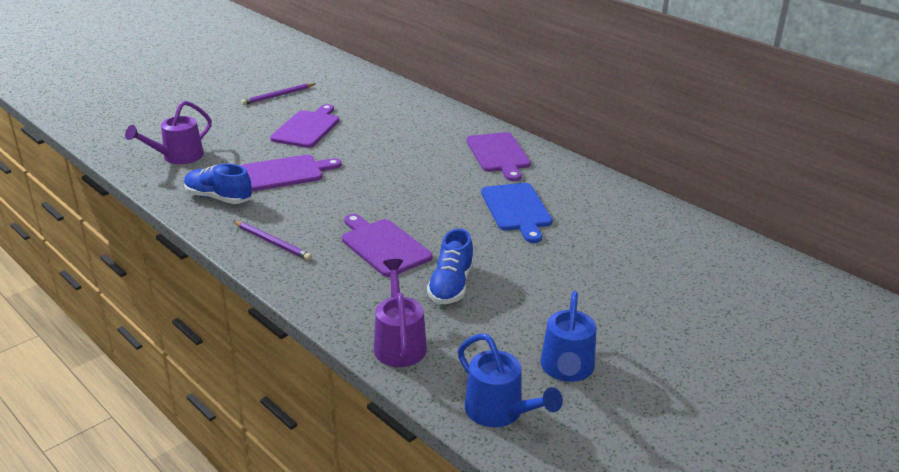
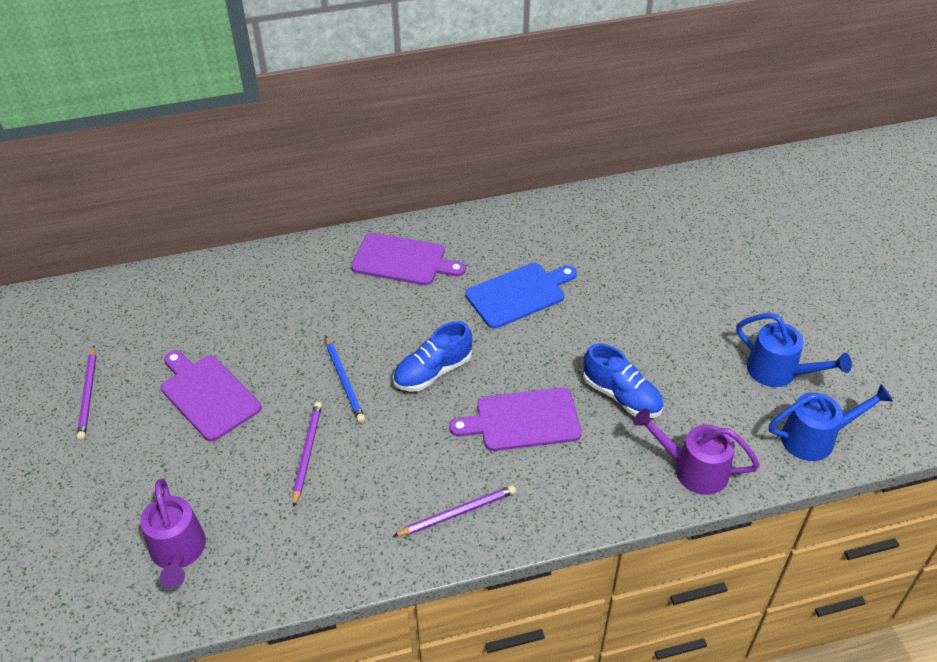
camera: 60 degrees left, 15 degrees up
blue shoe [184,163,252,204] -> blue shoe moved to [393,321,472,392]
purple cutting board [241,154,342,191] -> purple pencil [293,402,322,508]
blue cutting board [481,183,552,243] -> blue cutting board turned 45 degrees counterclockwise [465,263,577,329]
none -> blue pencil [325,336,365,422]

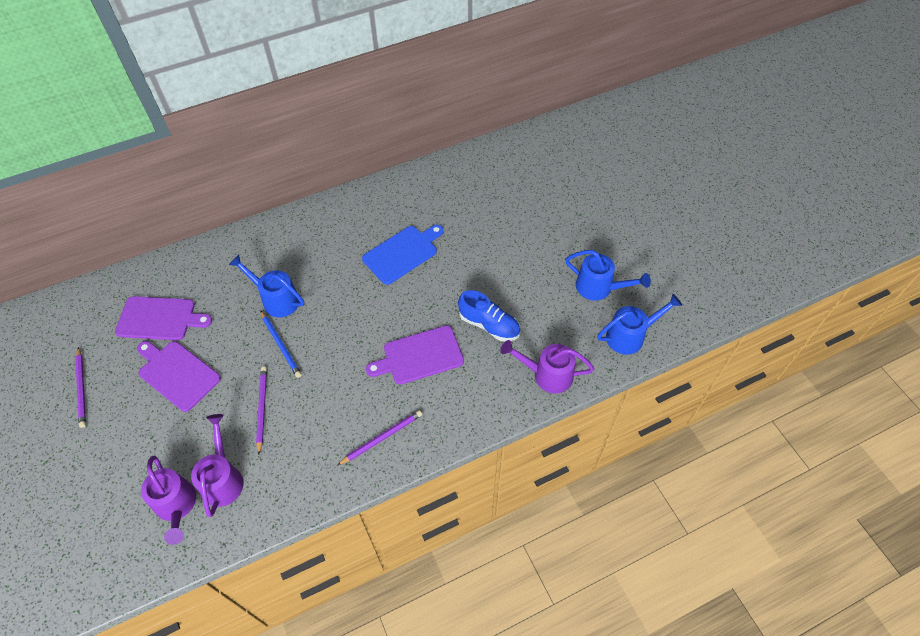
camera: 10 degrees left, 10 degrees up
purple cutting board [351,233,466,285] -> purple cutting board moved to [115,296,212,340]
blue shoe [393,321,472,392] -> none
none -> purple watering can [191,414,243,517]
none -> blue watering can [229,255,304,318]

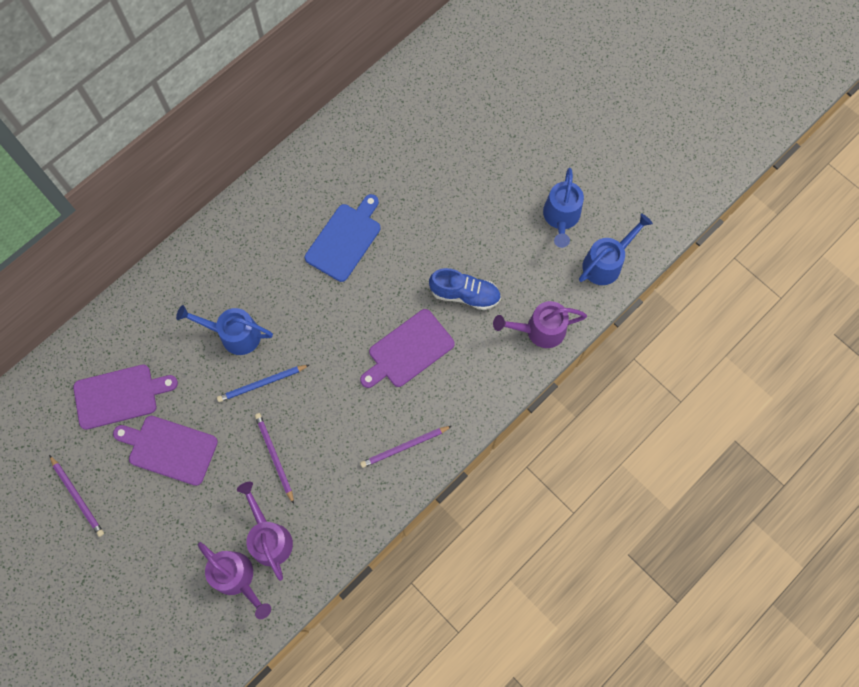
camera: 20 degrees left, 15 degrees up
blue pencil [260,310,302,378] -> blue pencil turned 120 degrees clockwise [217,365,309,402]
purple pencil [338,410,422,465] -> purple pencil turned 150 degrees counterclockwise [360,426,452,468]
blue watering can [565,250,651,301] -> blue watering can turned 90 degrees clockwise [543,168,584,248]

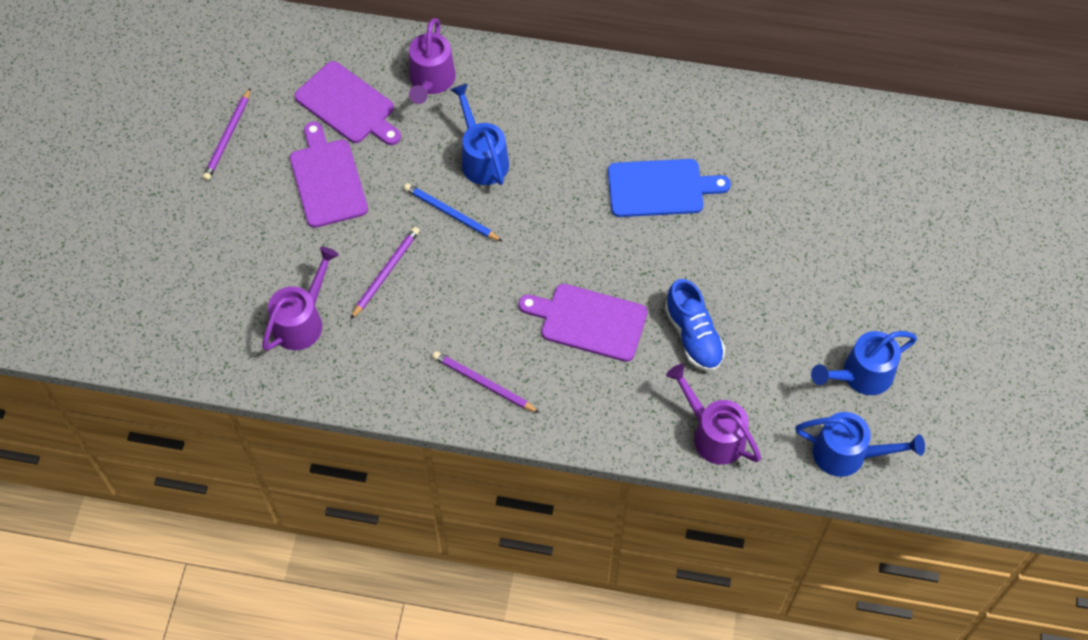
camera: 55 degrees right, 10 degrees down
purple watering can [198,542,271,619] -> purple watering can moved to [409,18,456,104]

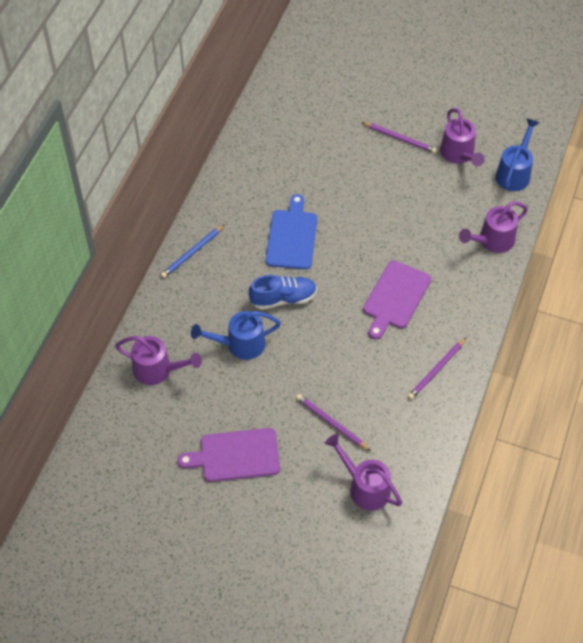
camera: 80 degrees left, 5 degrees down
purple pencil [203,88,251,181] -> purple pencil moved to [362,122,437,153]
purple cutting board [294,61,401,145] -> none
blue pencil [404,183,503,242] -> blue pencil moved to [161,224,225,278]
blue shoe [665,279,726,371] -> blue shoe moved to [249,275,317,310]
blue watering can [811,331,917,395] -> purple watering can [440,108,484,166]

